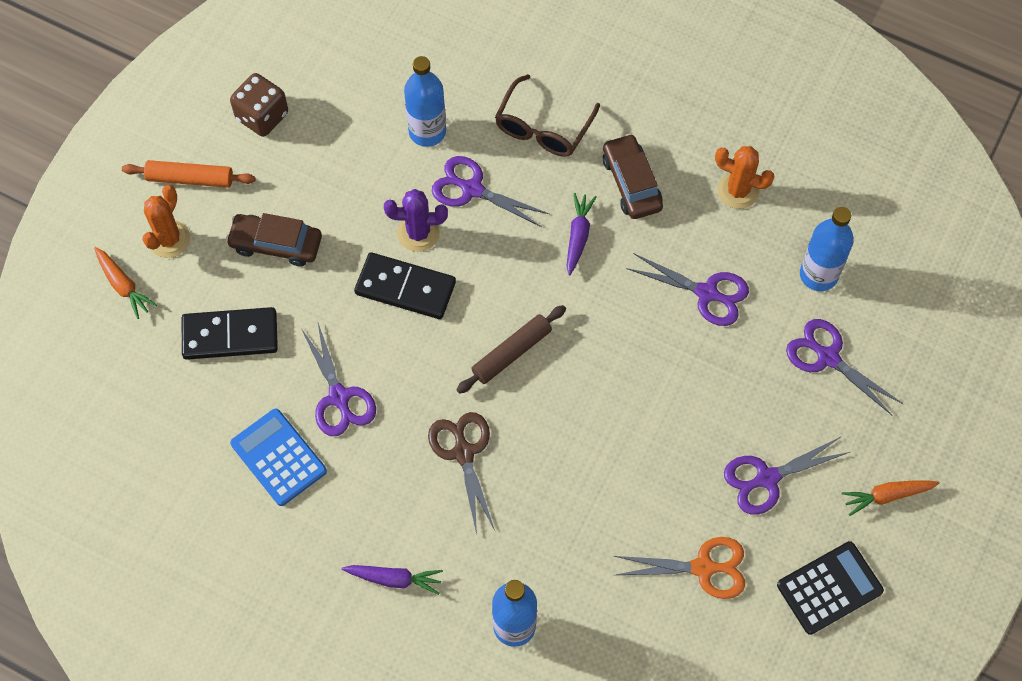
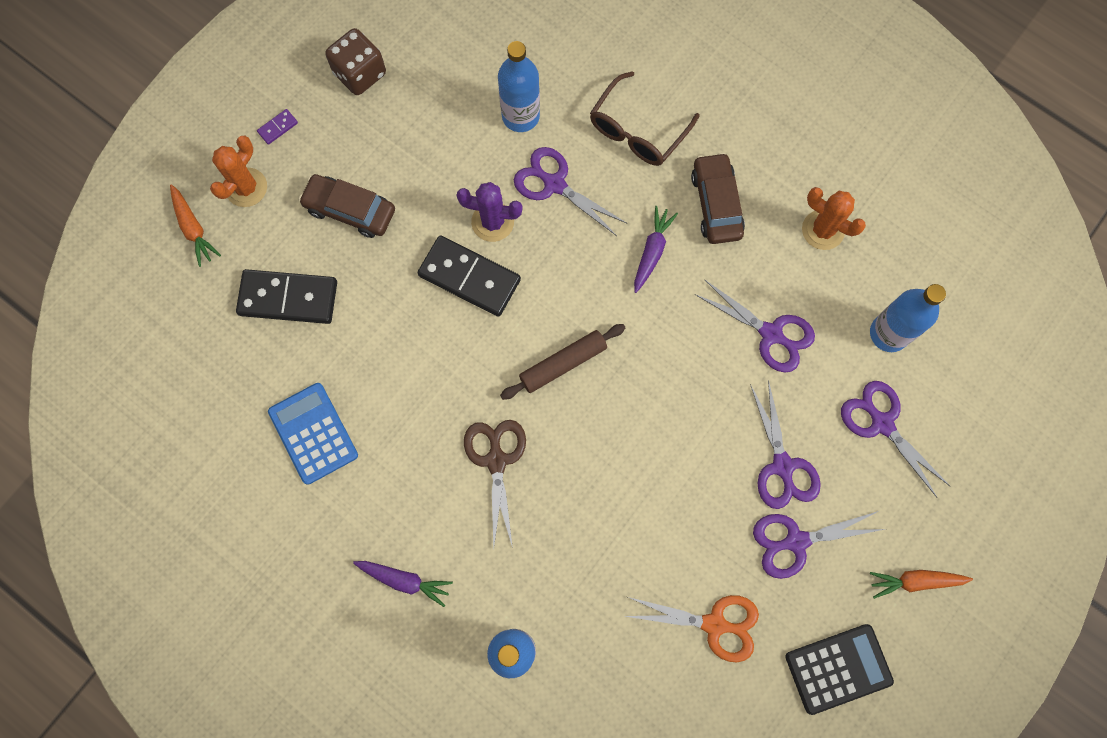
camera: 10 degrees right, 10 degrees up
orange rolling pin [122,160,256,188] -> purple domino [257,109,298,145]
purple scissors [301,323,376,436] -> purple scissors moved to [750,379,821,509]

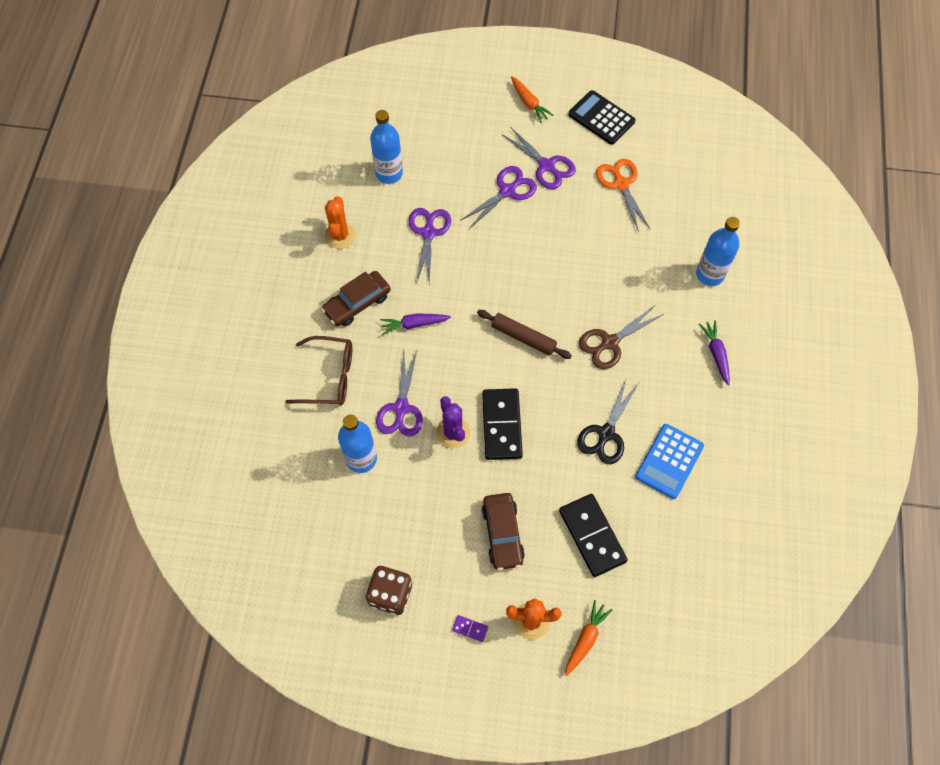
camera: 120 degrees left, 10 degrees down
purple scissors [841,381,950,497] -> none
none -> black scissors [577,377,639,464]

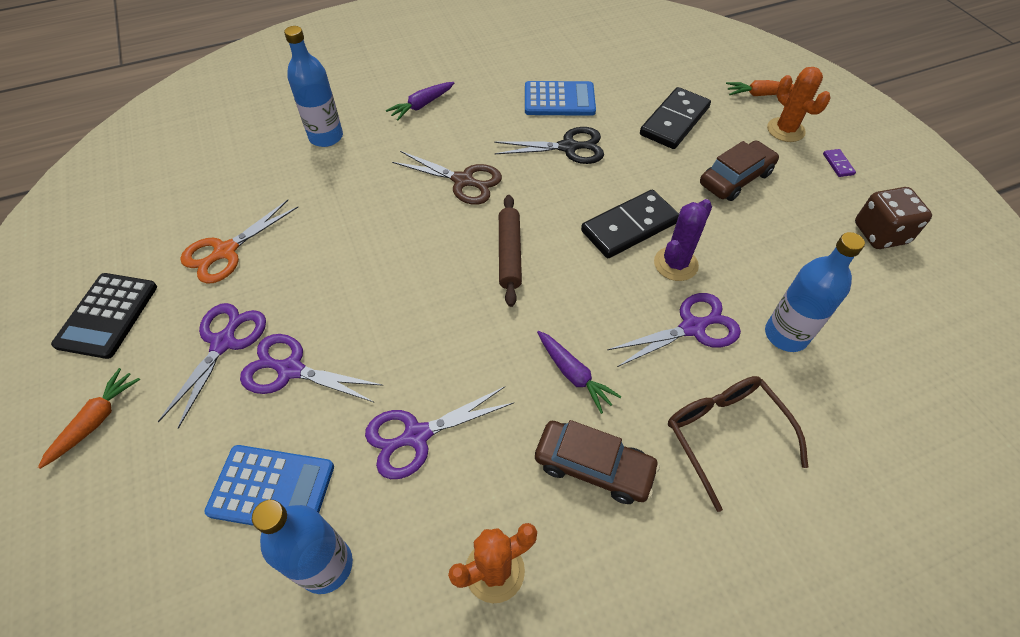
camera: 120 degrees left, 10 degrees down
none -> blue calculator [204,445,334,526]

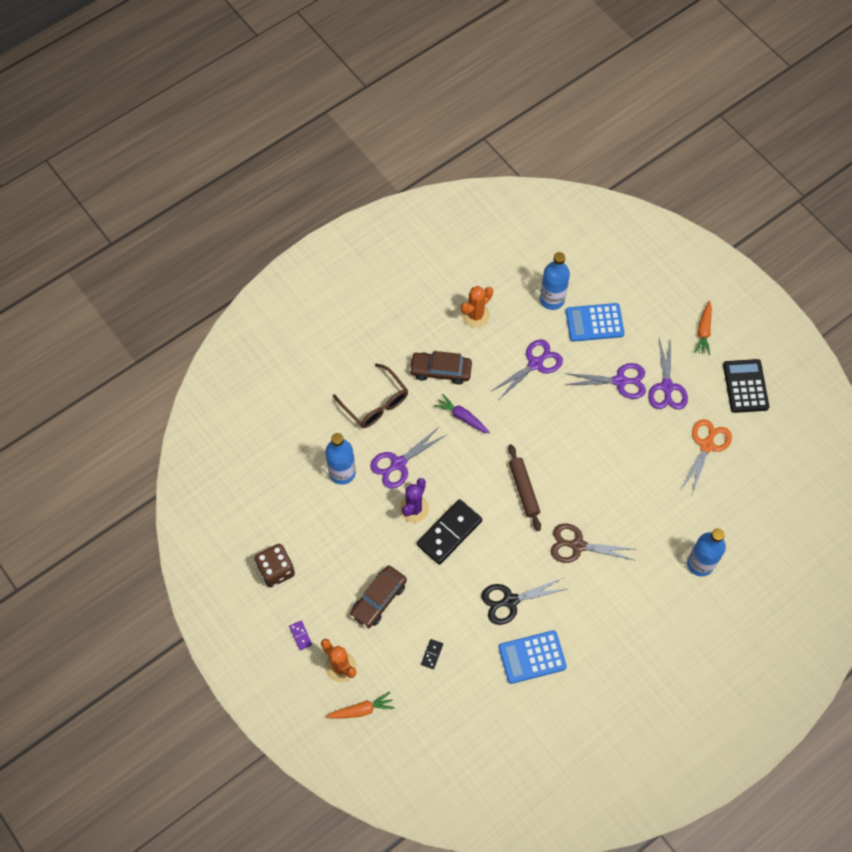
camera: 165 degrees right, 10 degrees up
purple carrot [386,82,454,121] -> none
black domino [640,87,711,149] -> black domino [421,639,443,669], size x0.42

